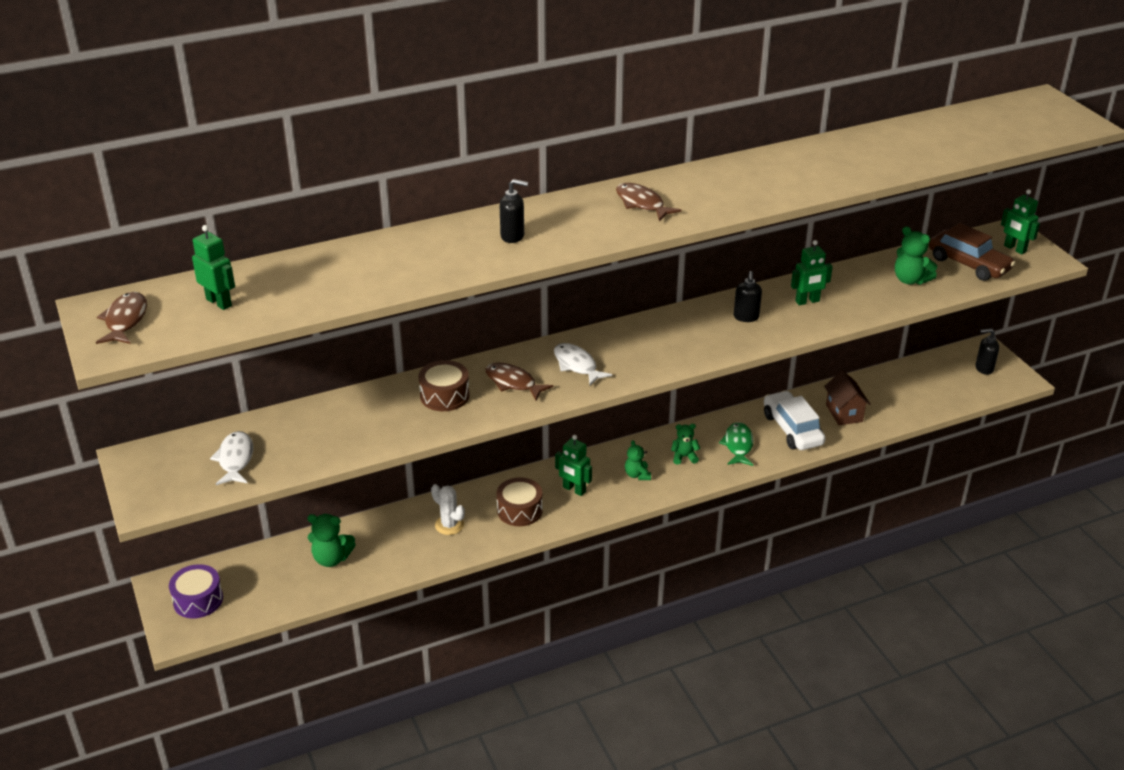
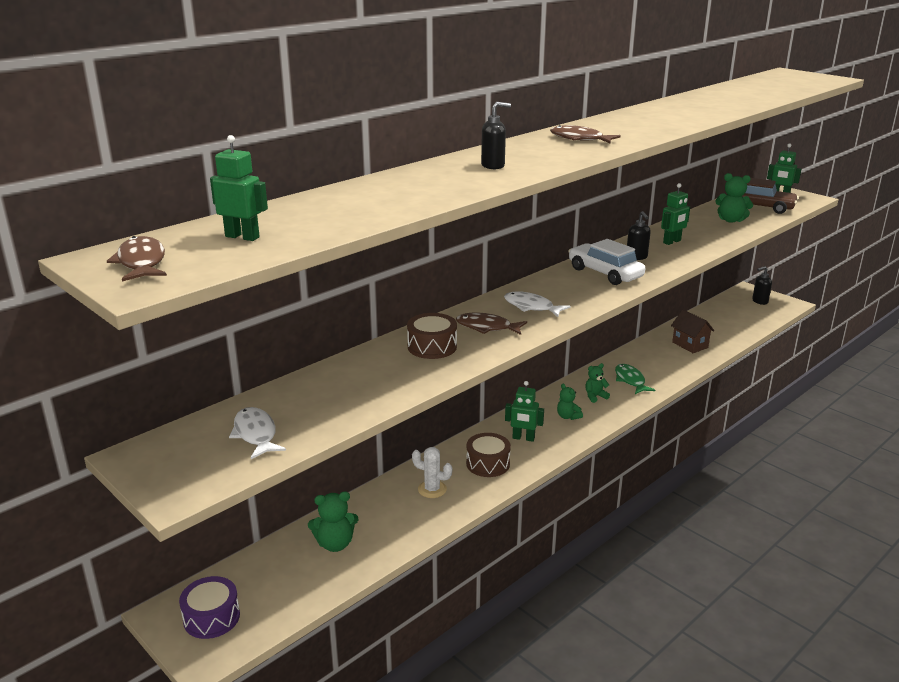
camera: 20 degrees left, 10 degrees down
white car [764,391,825,450] -> white car moved to [568,239,645,285]

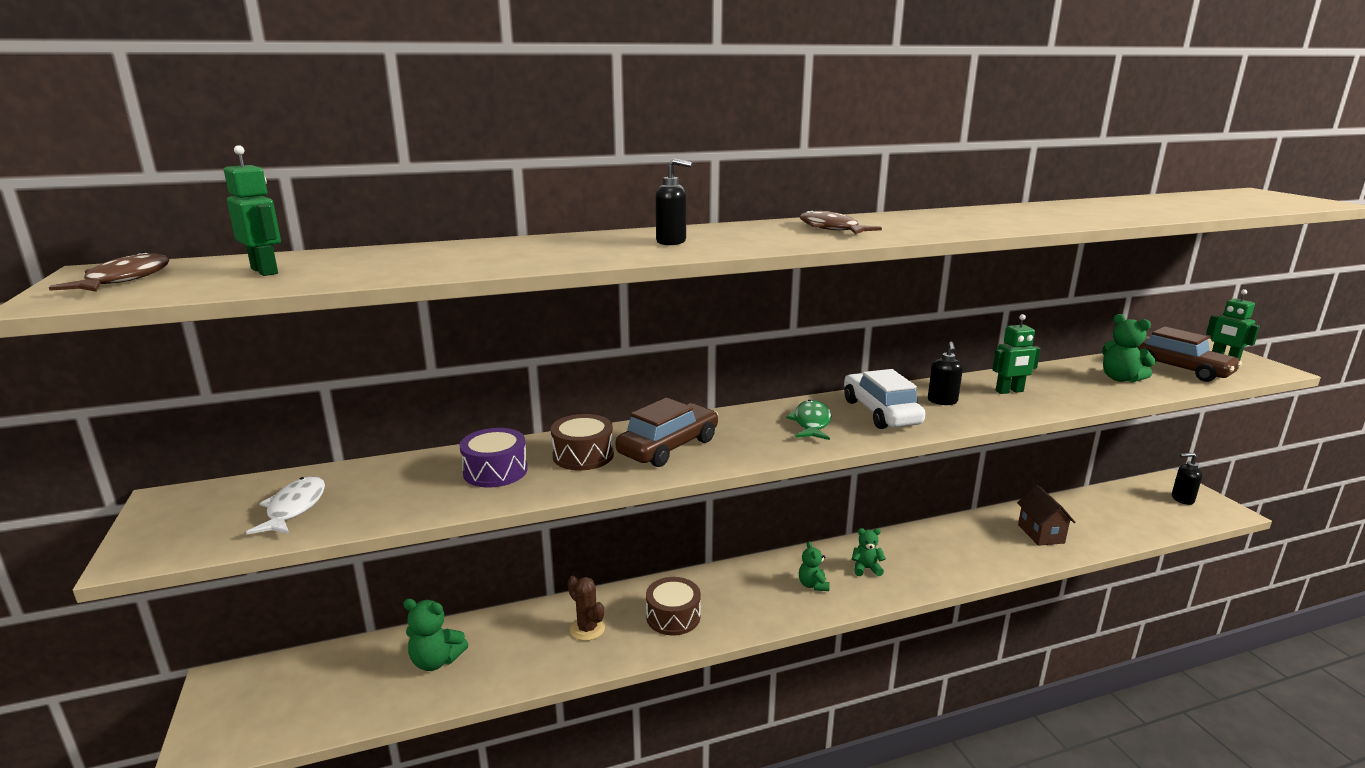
camera: 25 degrees right, 5 degrees down
purple drum [179,576,240,639] -> purple drum moved to [460,428,528,488]
white cactus [412,447,452,498] -> brown cactus [568,576,605,641]
brown fish [456,313,527,335] -> brown car [615,398,719,467]
white fish [504,291,570,317] -> none
green robot [505,381,544,442] -> none
green fish [615,364,655,394] -> green fish moved to [786,400,831,440]

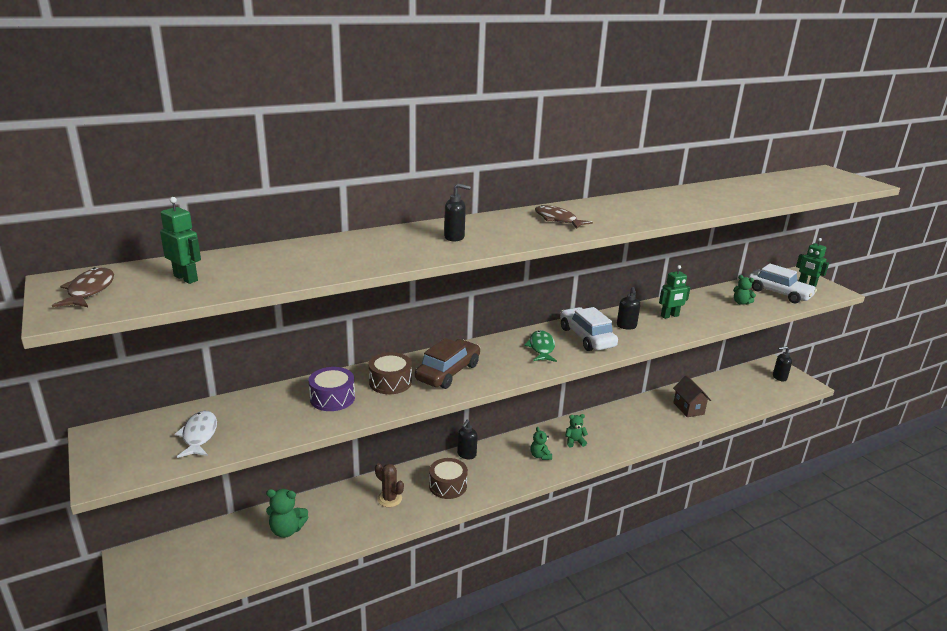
camera: 10 degrees left, 5 degrees up
green teddy bear [1102,314,1156,383] -> green teddy bear [733,275,756,305], size x0.67
brown car [1137,327,1242,382] -> white car [748,263,817,303]
none -> black soap dispenser [457,420,477,459]

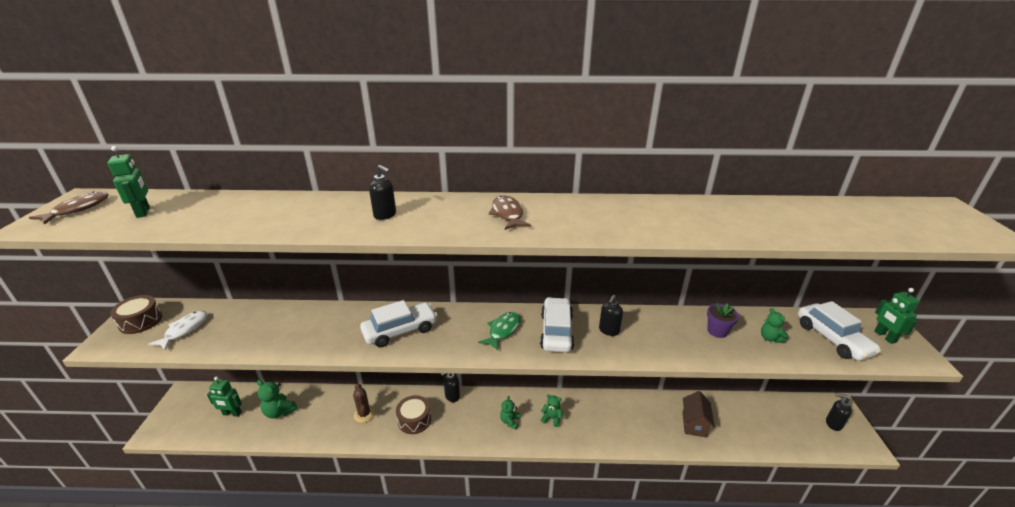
camera: 30 degrees right, 5 degrees up
purple drum [308,367,355,411] -> none
brown drum [369,352,412,394] -> brown drum moved to [110,295,162,334]
brown car [415,338,480,389] -> white car [360,300,438,348]
green robot [659,265,690,319] -> green robot moved to [207,377,242,417]
none -> purple flower pot [707,303,739,338]

